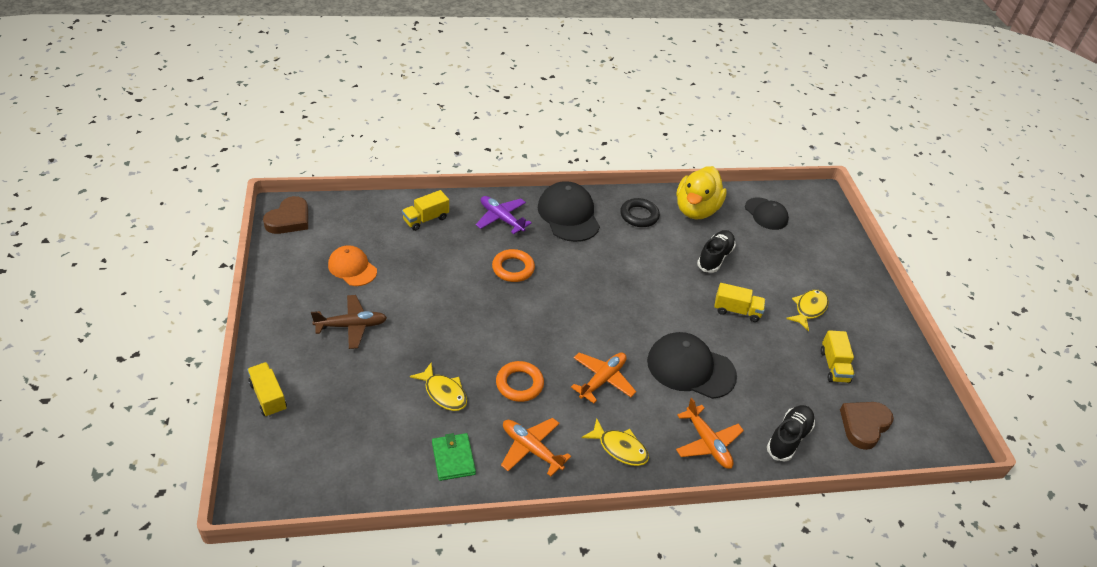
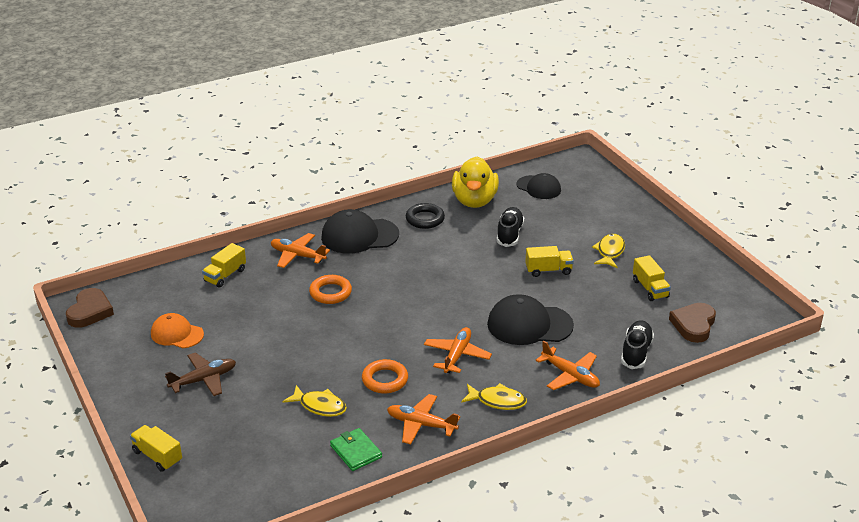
camera: 15 degrees left, 10 degrees down
purple plane [476,196,532,234] -> orange plane [271,233,330,268]
black cap [538,181,600,242] -> black cap turned 60 degrees counterclockwise [321,209,399,254]

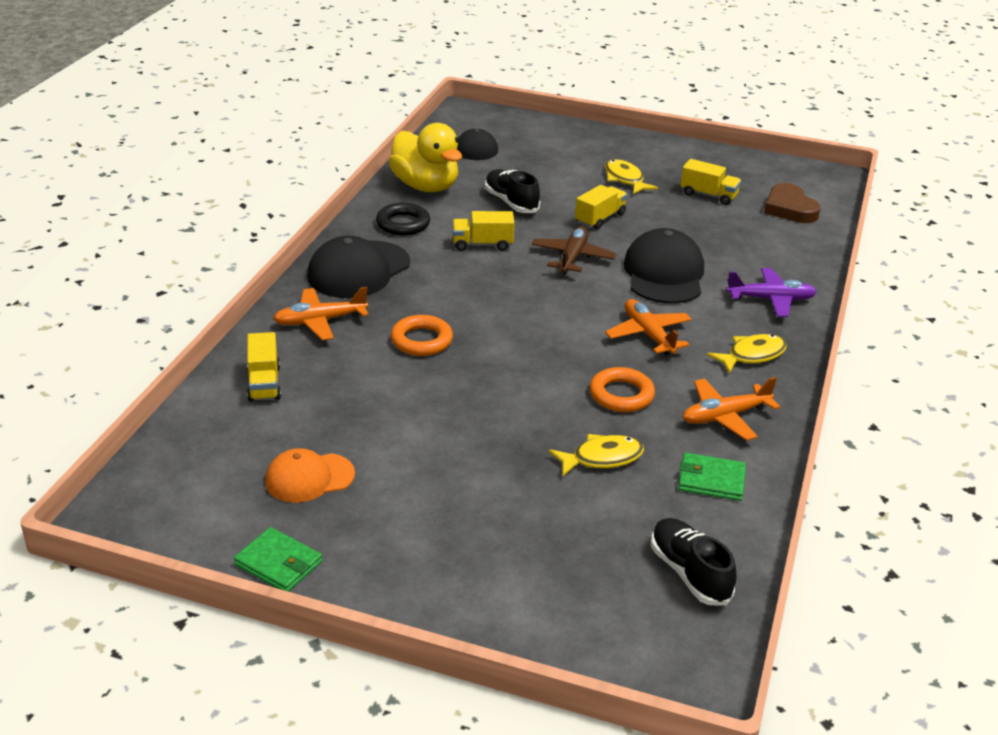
camera: 45 degrees left, 0 degrees up
brown heart [66,288,114,328] -> none
yellow truck [130,425,182,472] -> yellow truck moved to [452,211,515,251]
brown plane [165,352,236,396] -> brown plane moved to [532,226,617,275]
black cap [487,294,574,345] -> black cap turned 135 degrees clockwise [623,228,704,304]
orange plane [536,340,600,390] -> purple plane [726,268,817,317]
black shoe [621,320,654,369] -> black shoe moved to [651,518,736,605]
none -> green wallet [234,527,322,592]

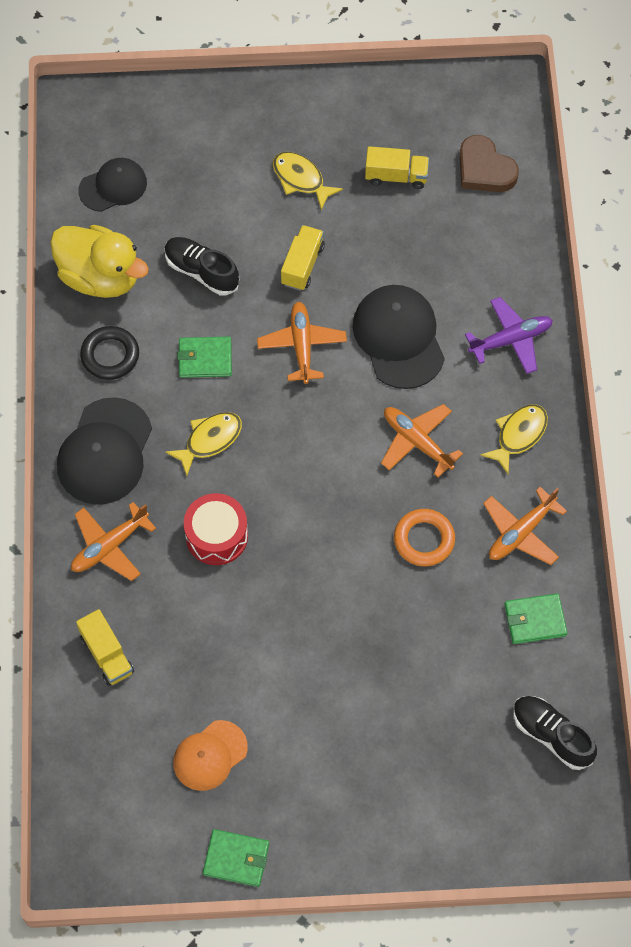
camera: 20 degrees left, 30 degrees up
orange ring [391,315,453,356] -> red drum [184,493,248,565]
yellow truck [452,211,515,251] -> green wallet [177,337,232,378]
brown plane [532,226,617,275] -> orange plane [257,302,347,384]
yellow fish [549,434,644,476] -> yellow fish moved to [165,412,242,476]

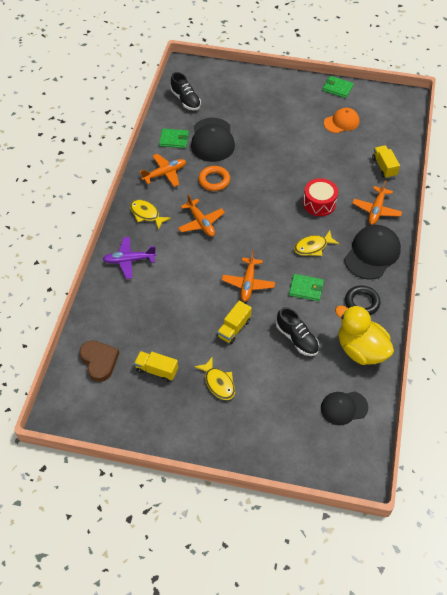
camera: 165 degrees left, 10 degrees down
orange plane [71,502,156,581] -> orange plane turned 135 degrees clockwise [352,180,402,225]
black cap [353,285,445,389] -> black cap moved to [191,118,235,162]
yellow fish [481,404,548,474] -> yellow fish turned 75 degrees clockwise [130,200,171,230]

